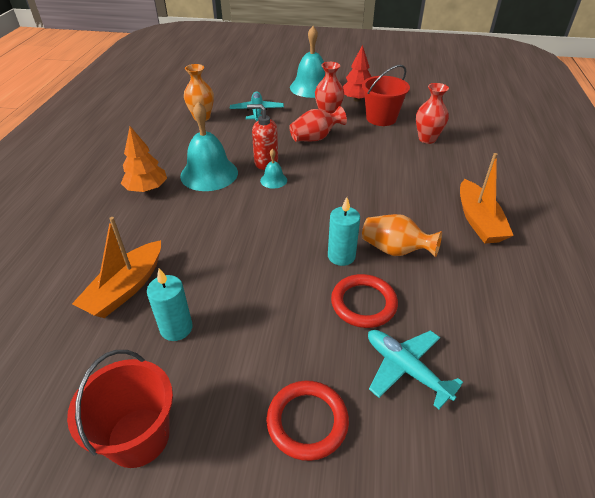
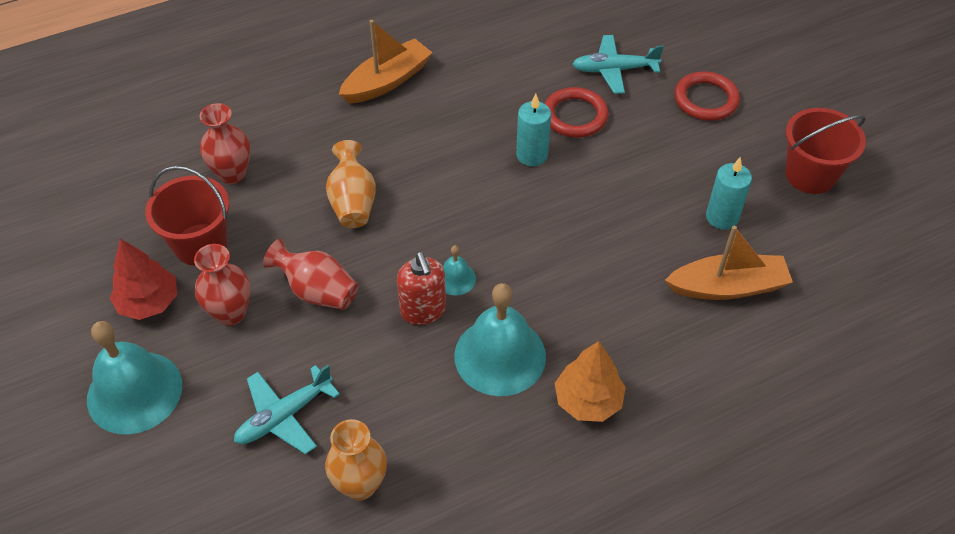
camera: 125 degrees left, 10 degrees up
orange vase [362,214,442,257] -> orange vase moved to [326,140,376,228]
turquoise plane [368,330,463,409] -> turquoise plane turned 75 degrees clockwise [572,35,664,94]

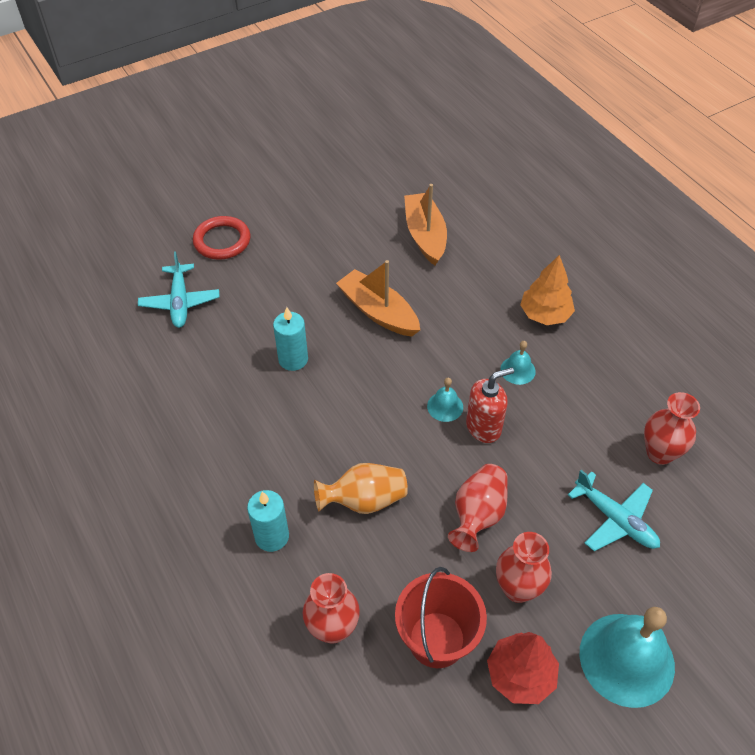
camera: 95 degrees left, 0 degrees up
orange vase [325,419,387,500] -> red vase [644,392,700,465]
orange boat [339,20,433,104] -> orange boat moved to [336,260,420,337]
turquoise bell [454,283,546,396] -> turquoise bell [500,341,536,385], size x0.46
red ring [545,87,609,138] -> none
turquoise candle [706,157,752,230] -> turquoise candle moved to [247,490,289,552]
red bucket [785,108,866,194] -> none

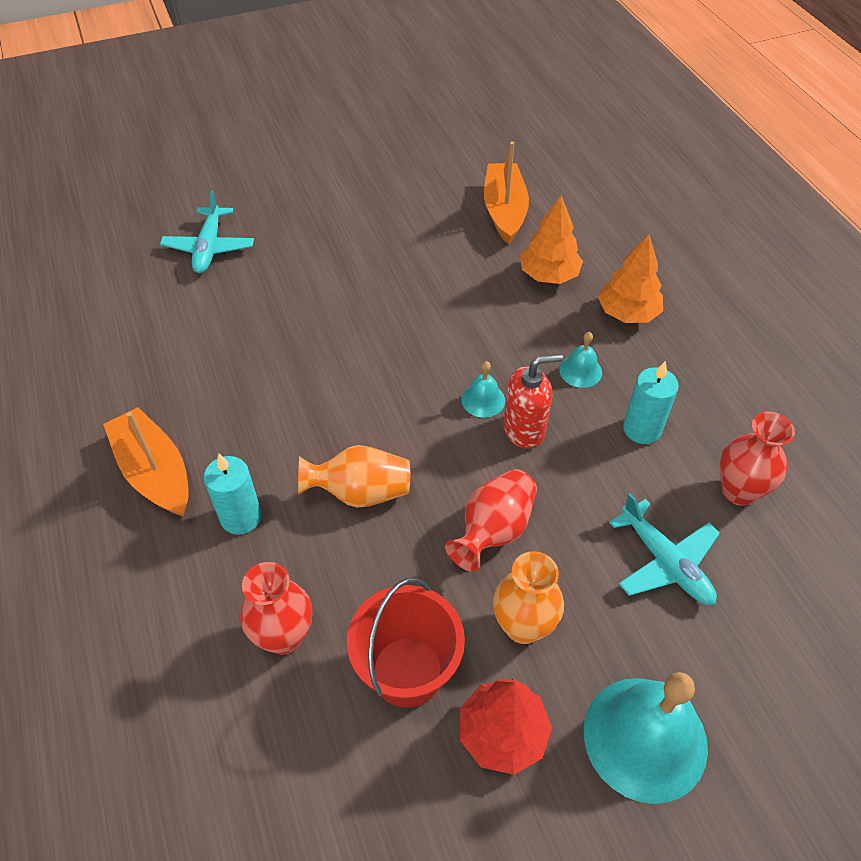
camera: 10 degrees right, 0 degrees up
red ring [193,216,250,260] -> none
turquoise candle [273,307,308,371] -> turquoise candle moved to [623,361,679,444]
orange boat [336,260,420,337] -> orange boat moved to [103,407,189,517]
red vase [496,532,552,603] -> orange vase [493,551,564,644]
none -> orange tree [520,195,583,284]

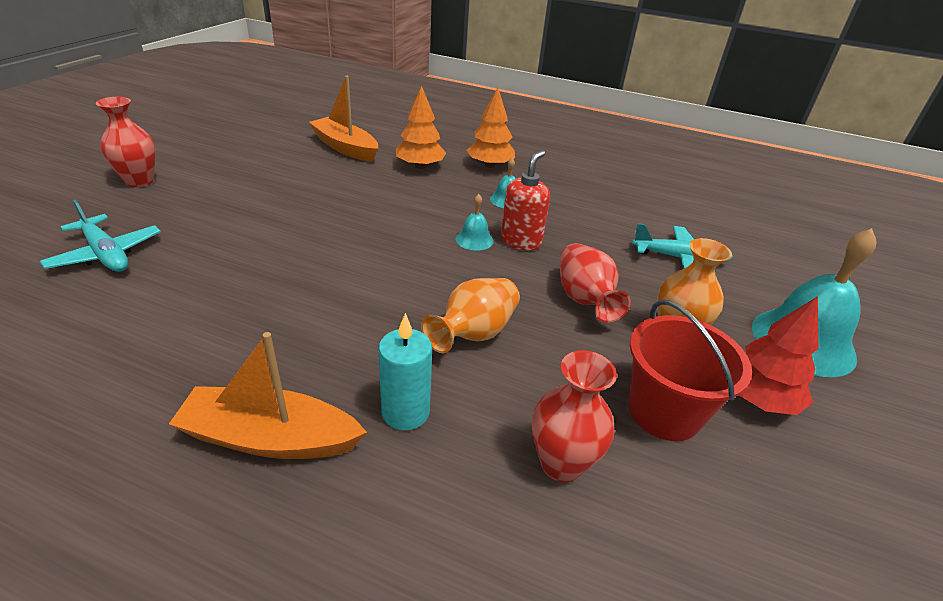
camera: 50 degrees left, 15 degrees down
turquoise candle [623,361,679,444] -> none
red vase [720,412,795,506] -> red vase moved to [96,97,156,187]

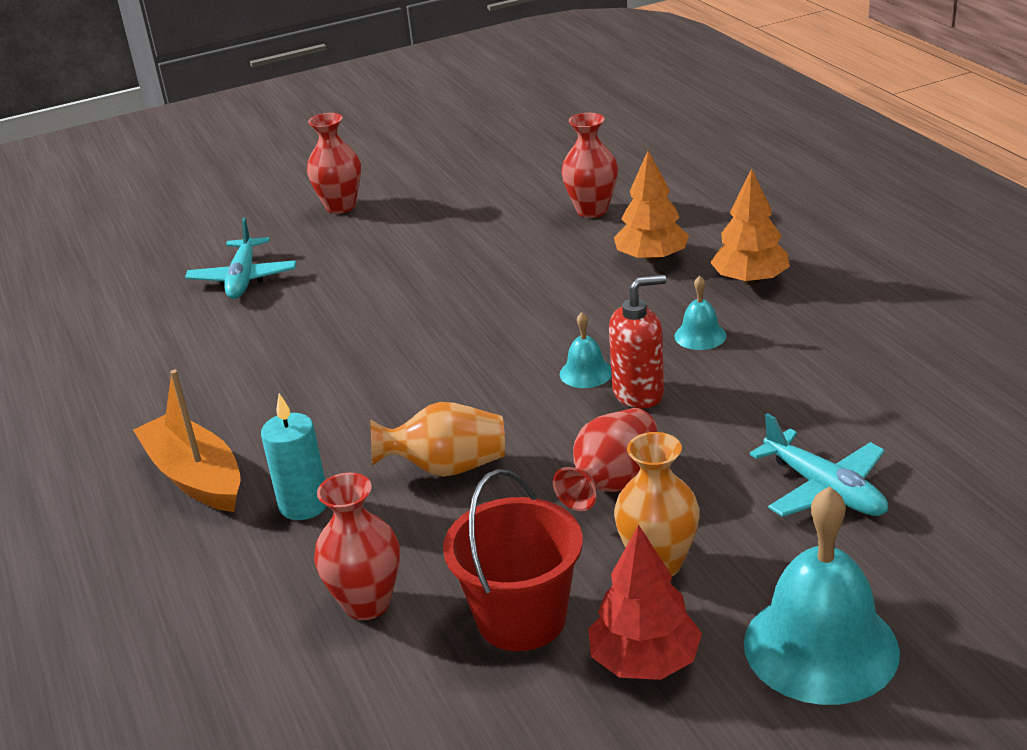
camera: 50 degrees right, 5 degrees down
orange boat [309,76,378,162] -> red vase [561,113,618,218]

